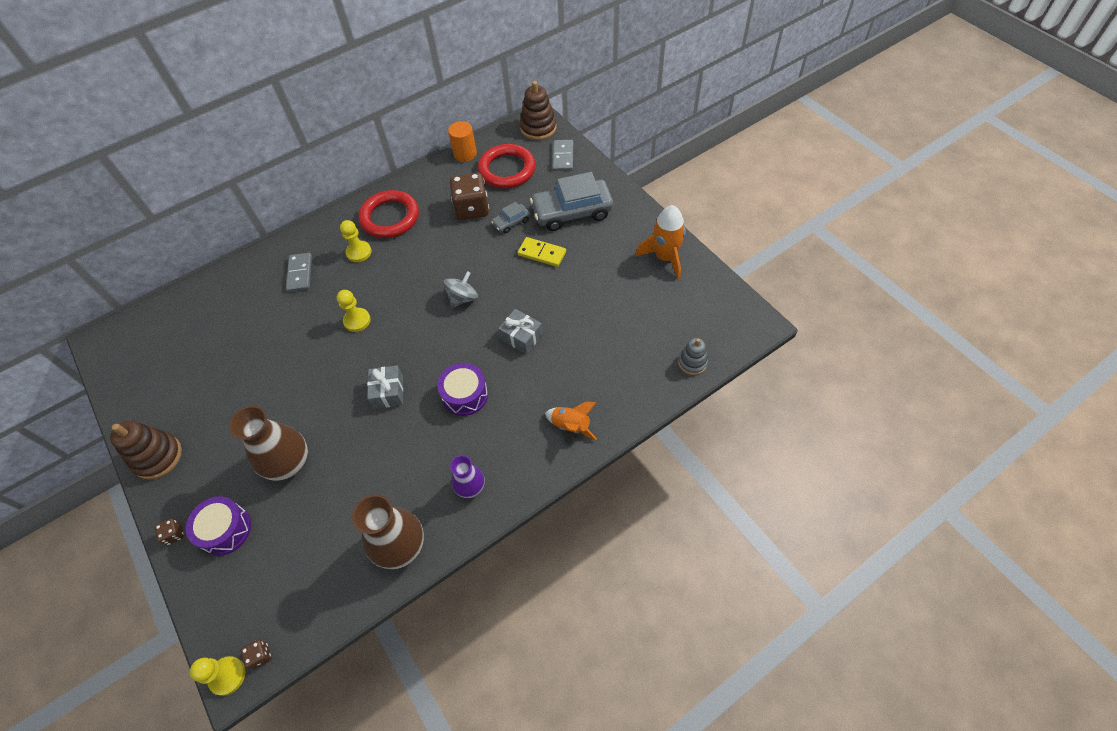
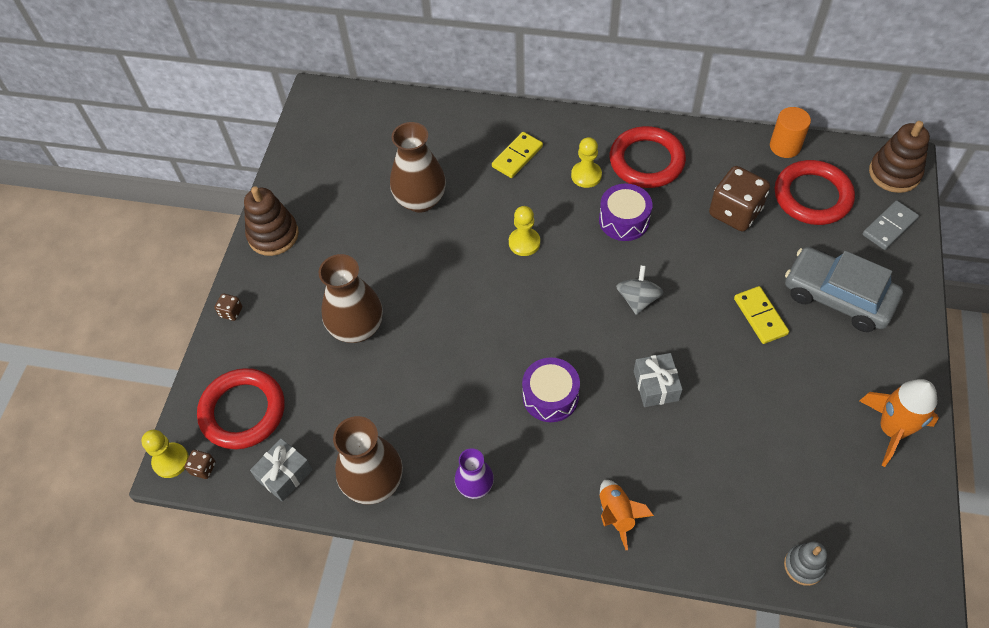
camera: 45 degrees right, 0 degrees up
purple drum [186,496,251,556] -> purple drum moved to [599,184,653,241]
grey domino [286,253,312,292] -> yellow domino [492,132,543,178]
grey gift [367,366,403,409] -> grey gift moved to [250,438,313,502]
grey spinning top [443,271,478,307] -> grey spinning top turned 75 degrees counterclockwise [616,265,664,315]
grey car [491,202,530,233] -> none
none -> red ring [197,368,285,449]
none -> brown vase [390,122,446,213]

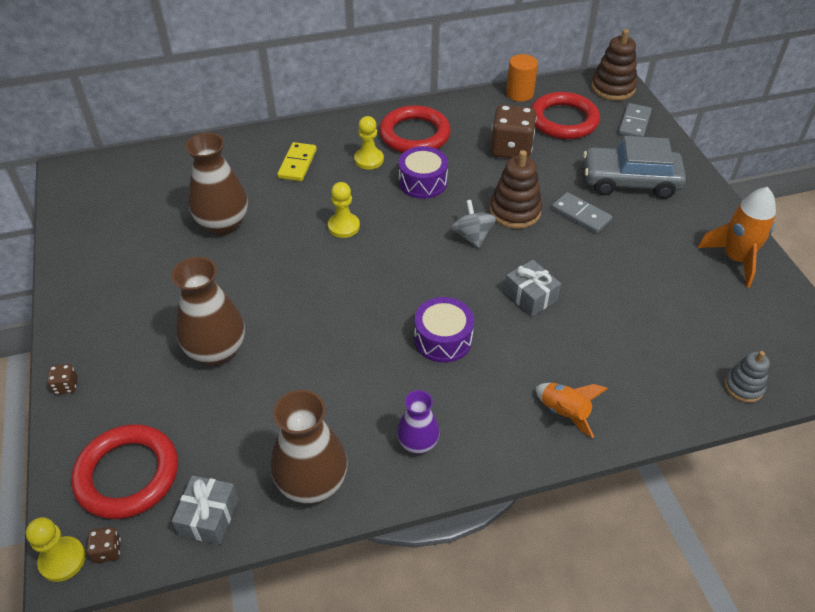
camera: 30 degrees left, 10 degrees down
brown stacking toy [244,186,299,256] -> brown stacking toy moved to [490,150,542,229]
yellow domino [734,286,789,344] -> grey domino [552,192,612,234]

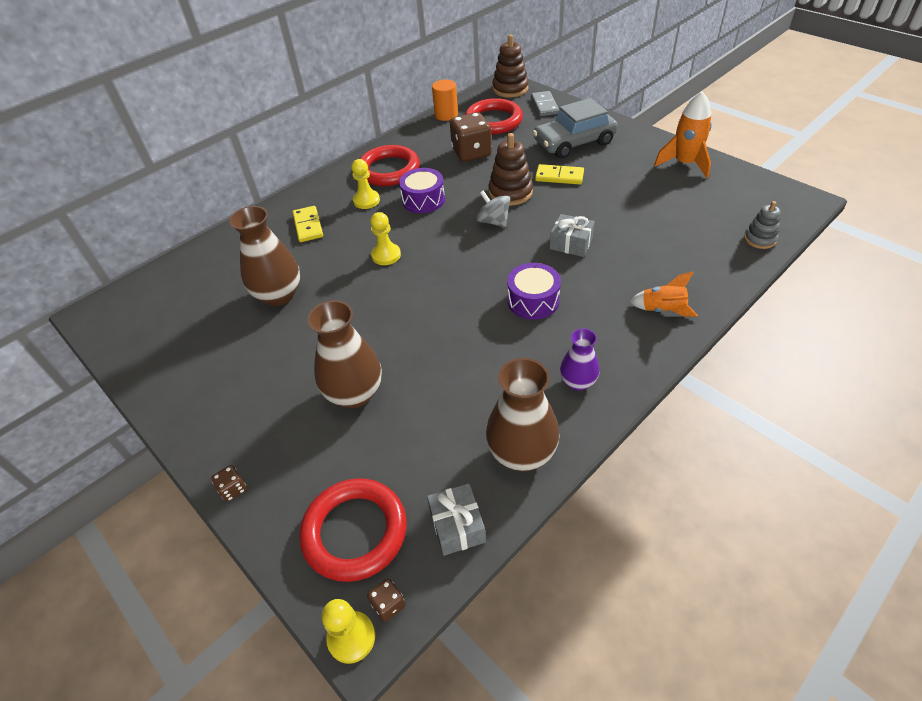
camera: 25 degrees left, 0 degrees up
grey domino [552,192,612,234] -> yellow domino [535,164,584,185]

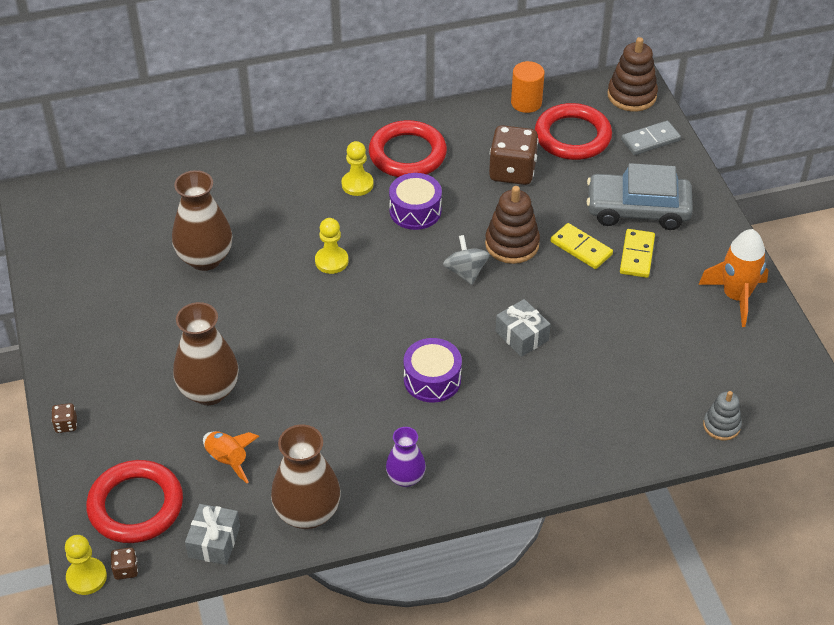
camera: 25 degrees right, 0 degrees up
yellow domino [292,206,323,242] -> yellow domino moved to [620,229,655,278]
grey domino [531,91,559,116] -> grey domino turned 45 degrees clockwise [621,121,681,155]
orange rocket [630,272,698,317] -> orange rocket moved to [203,431,259,483]

